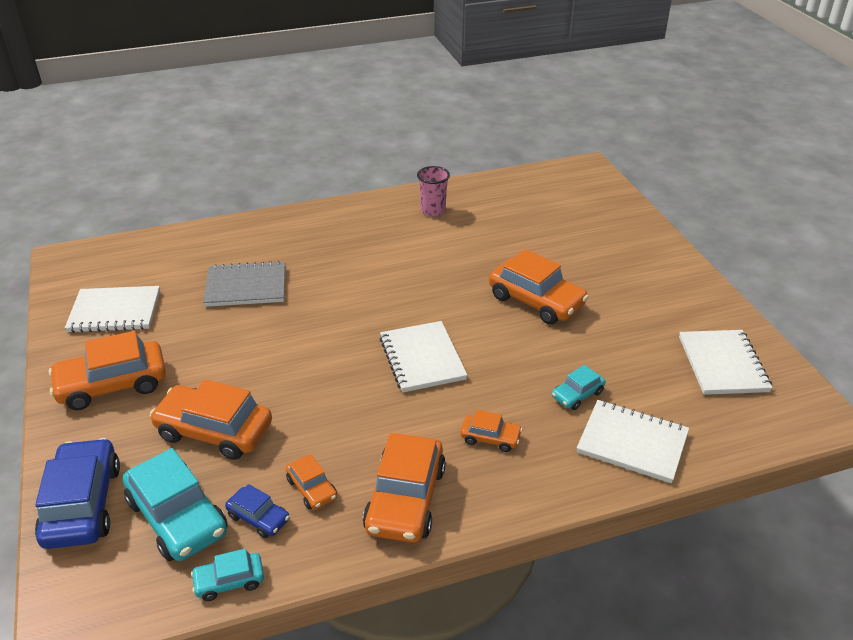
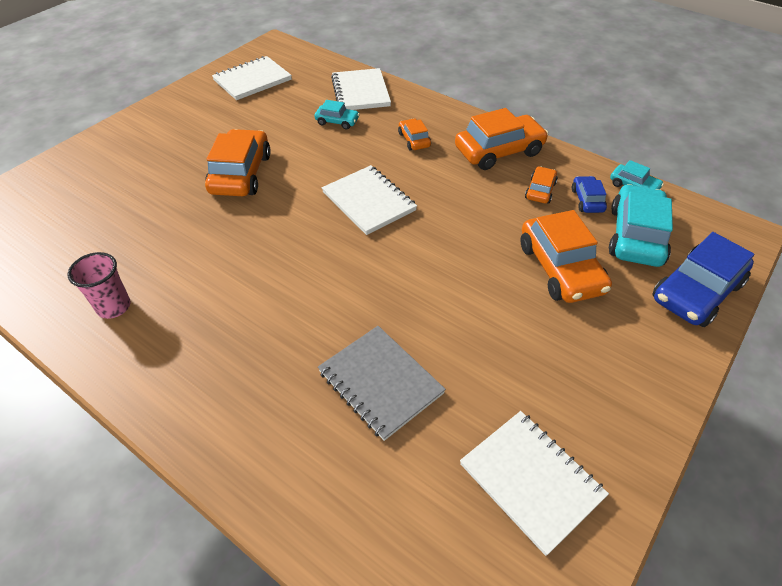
camera: 125 degrees left, 10 degrees up
orange car [49,331,166,410] -> none
white notebook [380,321,468,392] -> white notebook turned 75 degrees counterclockwise [322,165,417,235]

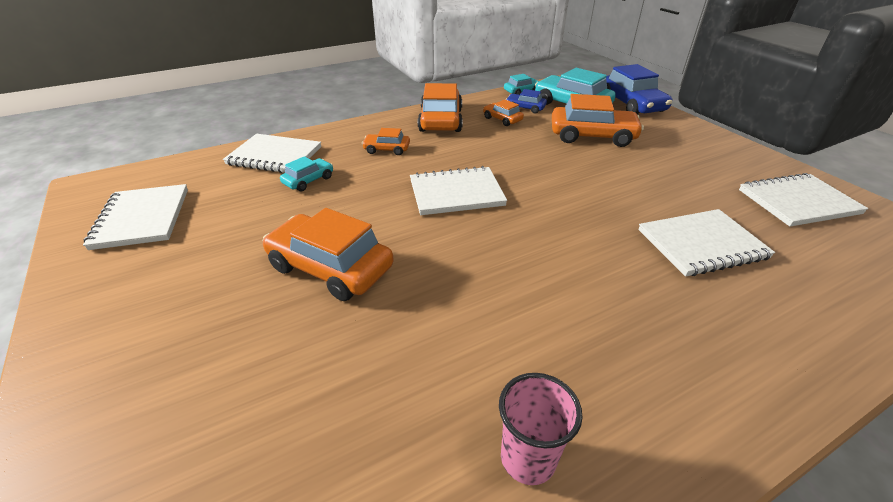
camera: 65 degrees left, 10 degrees down
grey notebook [318,326,446,441] -> white notebook [638,209,775,277]

